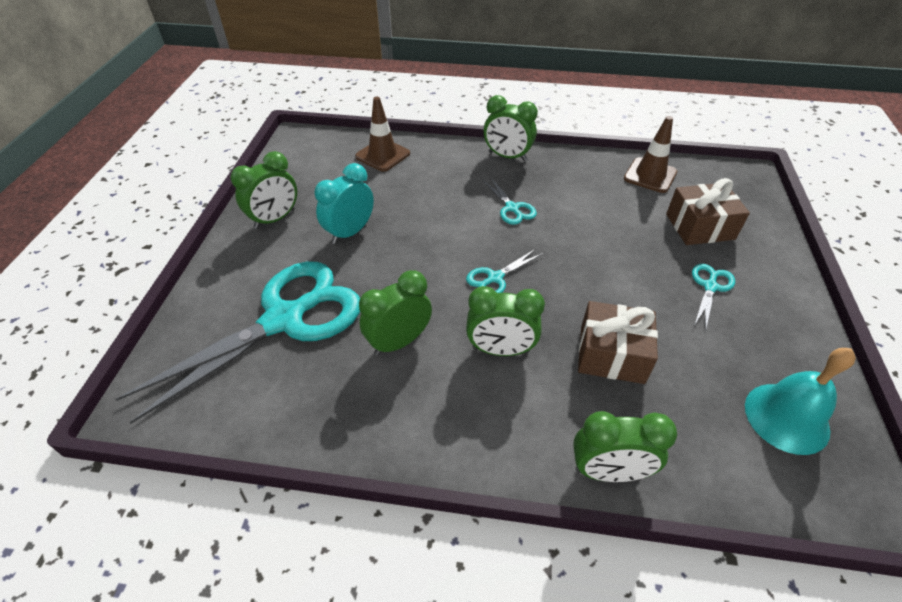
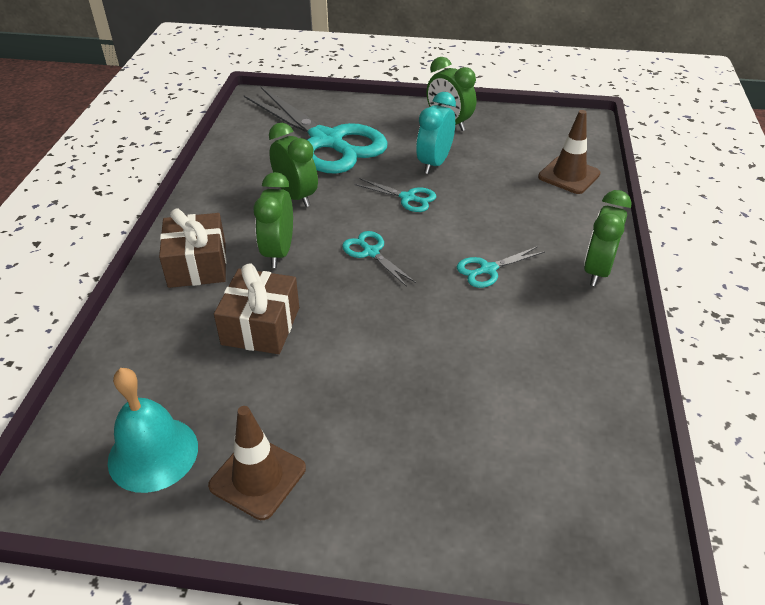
camera: 90 degrees right, 5 degrees down
turquoise clock [315,163,374,244] -> turquoise clock turned 105 degrees counterclockwise [416,92,456,174]
green clock [573,411,677,482] -> none
brown traffic cone [624,116,677,193] -> brown traffic cone moved to [208,406,306,520]
brown gift [666,178,750,245] -> brown gift moved to [159,208,226,288]
turquoise scissors [692,264,735,331] -> turquoise scissors moved to [355,178,436,212]

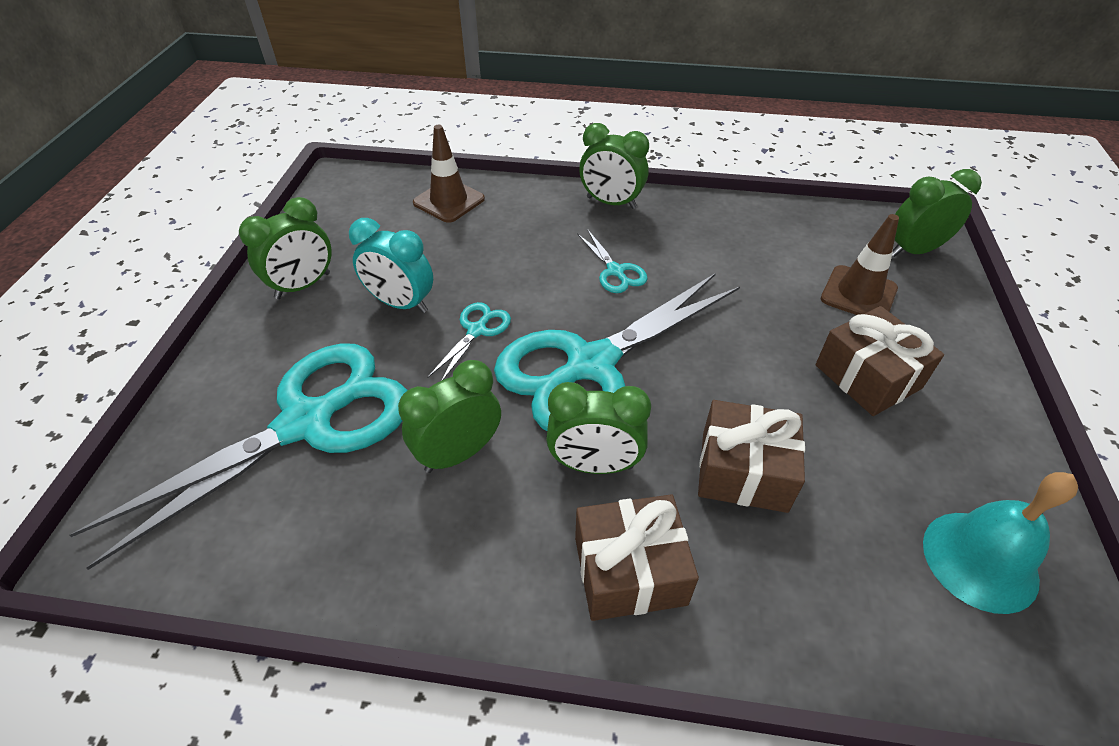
camera: 90 degrees left, 5 degrees up
brown traffic cone [208,406,306,520] -> brown traffic cone moved to [821,214,899,315]
turquoise scissors [342,231,416,287] -> turquoise scissors [494,273,740,431], size x2.46
none -> brown gift [816,306,944,416]
none -> green clock [892,169,982,257]

